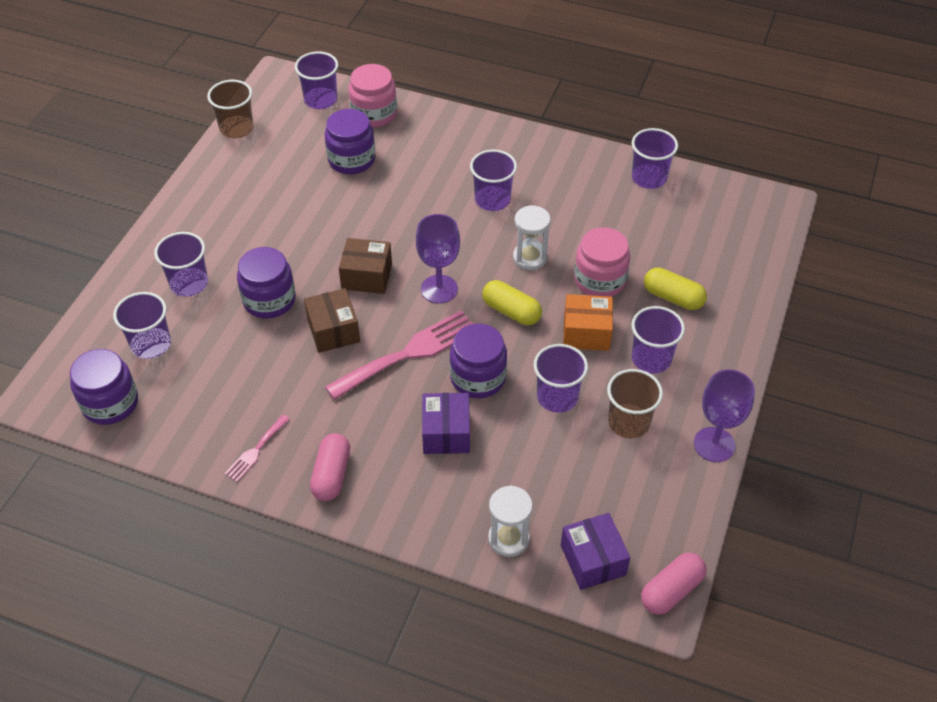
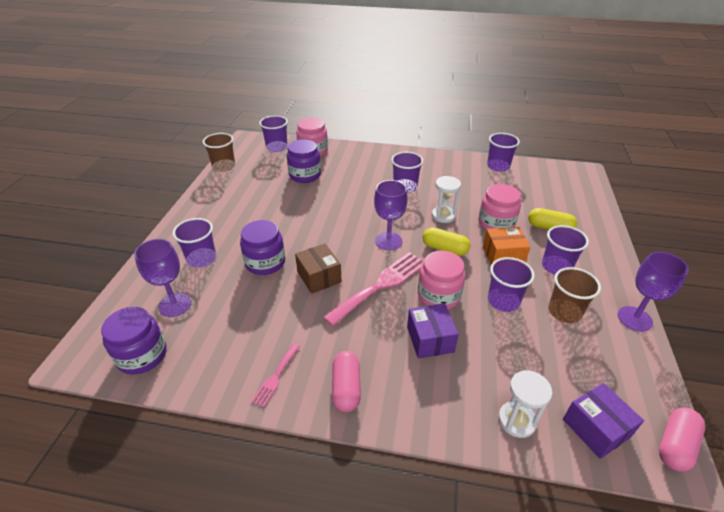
camera: 10 degrees left, 10 degrees down
purple cup [113,292,171,359] -> purple goblet [134,239,191,317]
brown box [339,238,392,294] -> none
purple jar [450,324,507,398] -> pink jar [418,251,466,309]

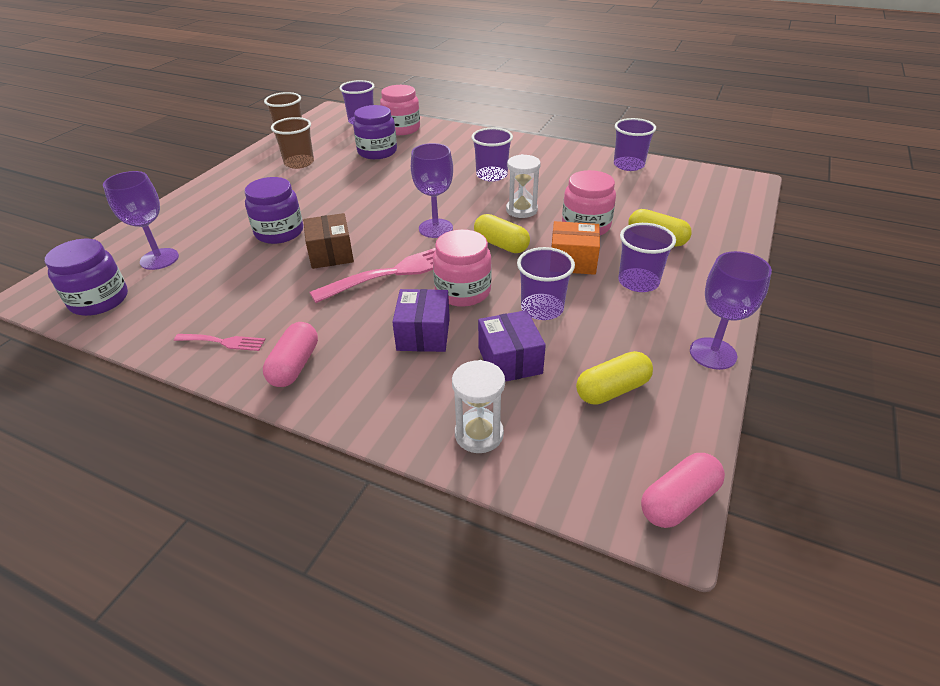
camera: 15 degrees right, 0 degrees up
purple cup [173,218,216,268] -> none
pink fork [251,344,300,407] -> pink fork turned 120 degrees counterclockwise [174,334,266,351]
brown cup [548,267,601,323] -> brown cup moved to [271,117,314,169]
purple box [563,383,644,459] -> purple box moved to [478,310,546,382]
none -> yellow capsule [576,351,653,405]

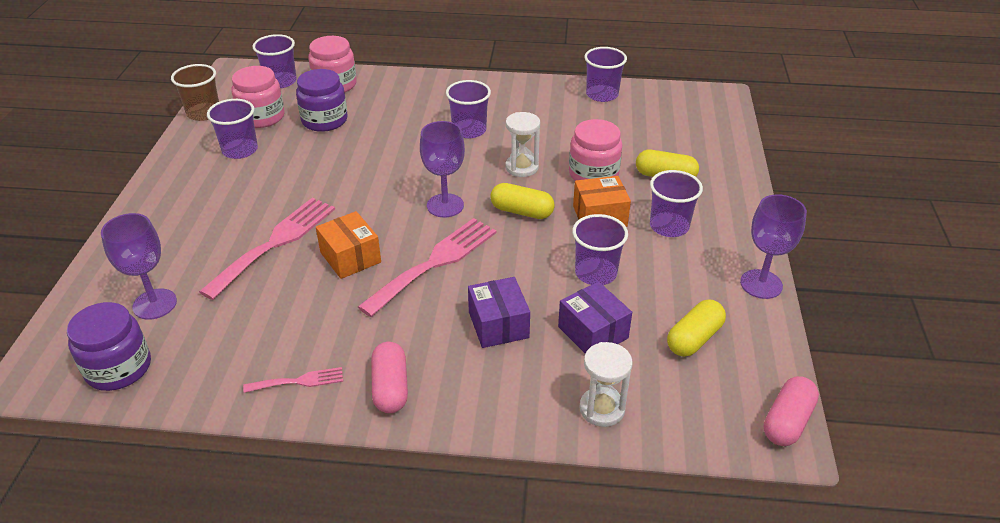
camera: 20 degrees left, 0 degrees up
purple jar [245,177,303,244] -> pink fork [199,198,335,300]
brown cup [271,117,314,169] -> purple cup [207,99,258,159]
brown box [303,213,354,269] -> orange box [316,211,381,279]
pink jar [433,229,492,307] -> pink jar moved to [231,66,285,128]

